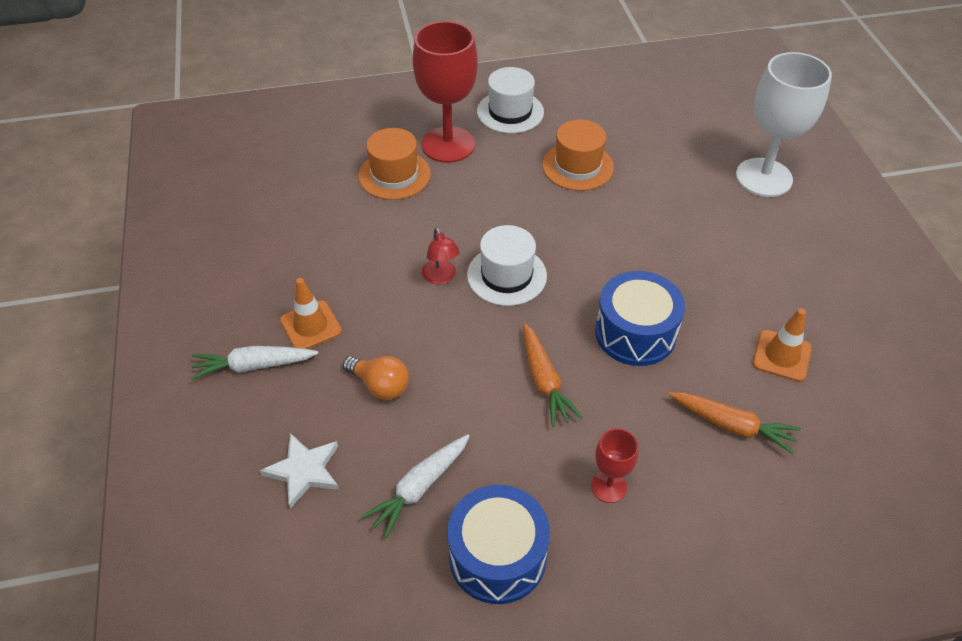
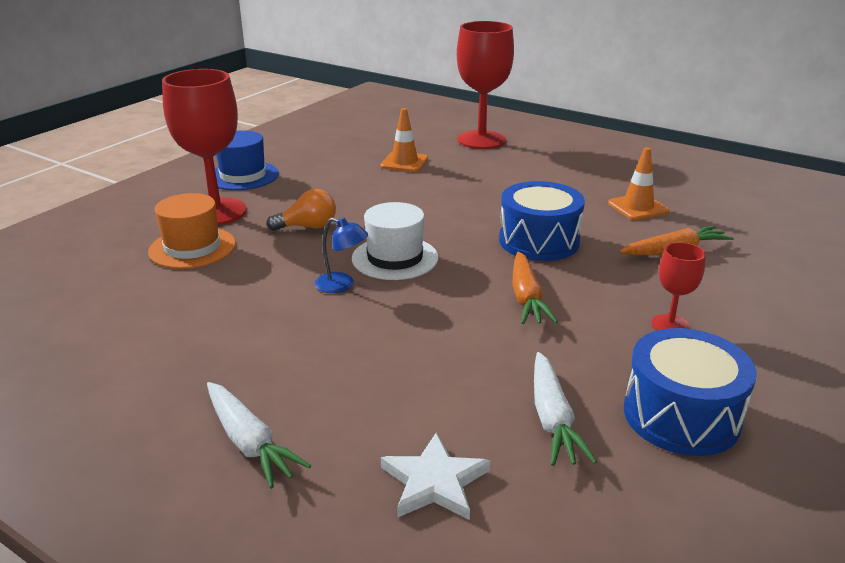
camera: 45 degrees left, 20 degrees down
white carrot [191,346,318,380] -> white carrot turned 75 degrees counterclockwise [207,382,311,489]
orange traffic cone [280,278,342,349] -> orange traffic cone moved to [380,108,428,172]
orange light bulb [343,356,409,400] -> orange light bulb moved to [266,189,336,231]
red lamp [422,227,460,285] -> blue lamp [315,217,368,293]
white hat [477,67,544,133] -> blue hat [215,130,279,190]
orange carrot [523,324,583,427] -> orange carrot turned 60 degrees clockwise [512,251,558,324]
orange hat [542,119,614,191] -> none
white goblet [736,52,832,197] -> red goblet [457,21,514,149]

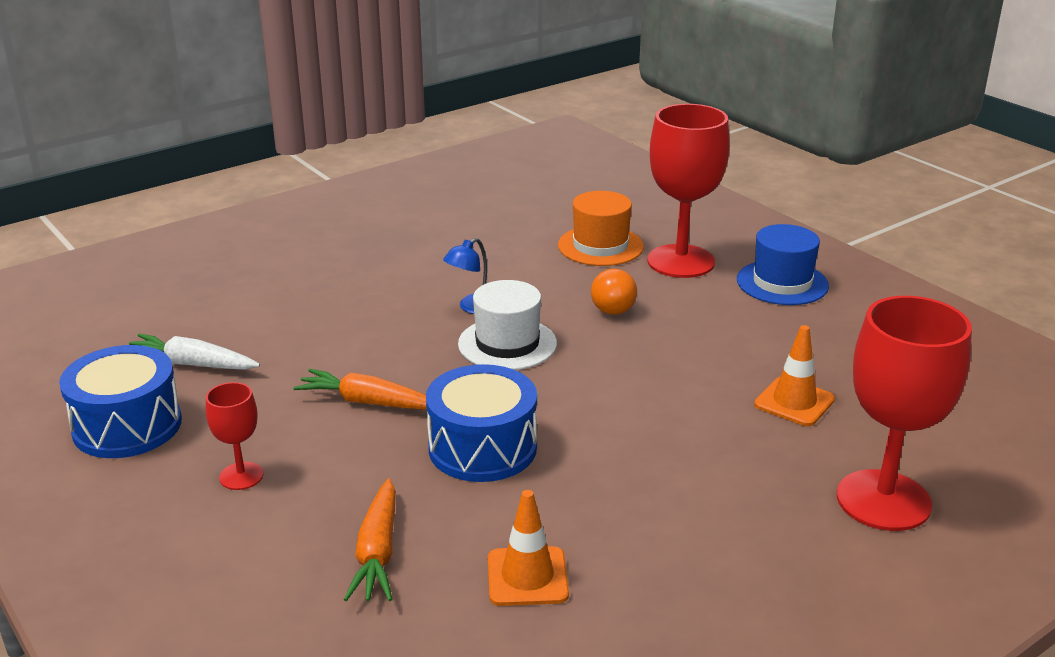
camera: 110 degrees right, 0 degrees up
white carrot [207,382,311,489] -> none
white star [381,432,490,520] -> none

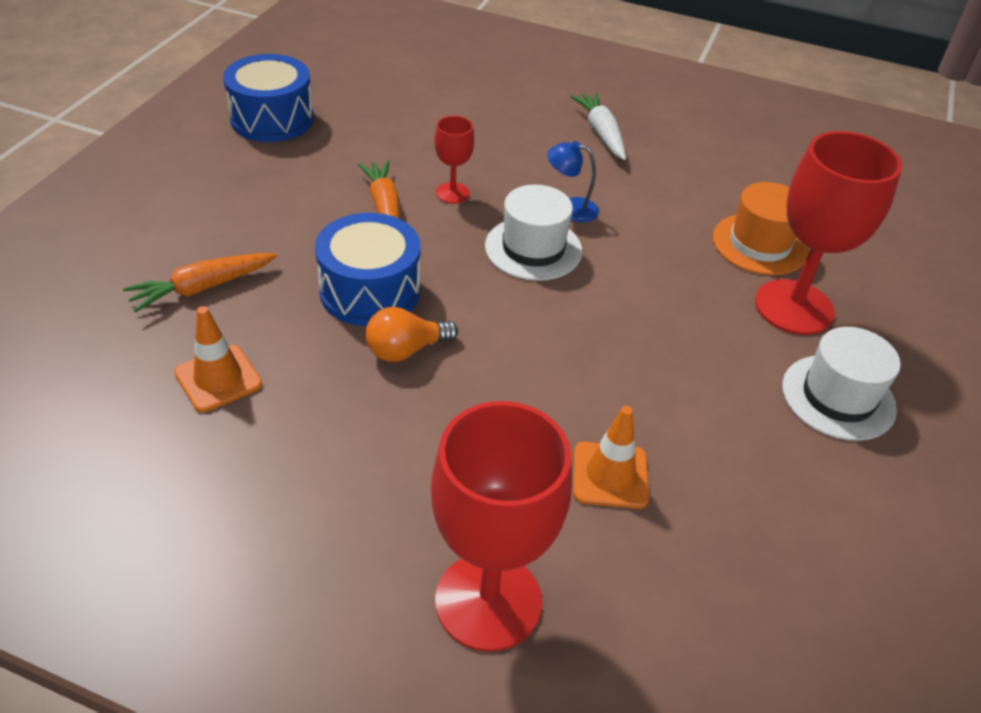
camera: 55 degrees right, 15 degrees up
white carrot [129,334,260,370] -> white carrot moved to [570,93,626,160]
red goblet [206,382,264,490] -> red goblet moved to [435,116,474,204]
orange light bulb [591,269,637,315] -> orange light bulb moved to [366,307,458,362]
blue hat [737,224,829,305] -> white hat [782,327,901,441]

